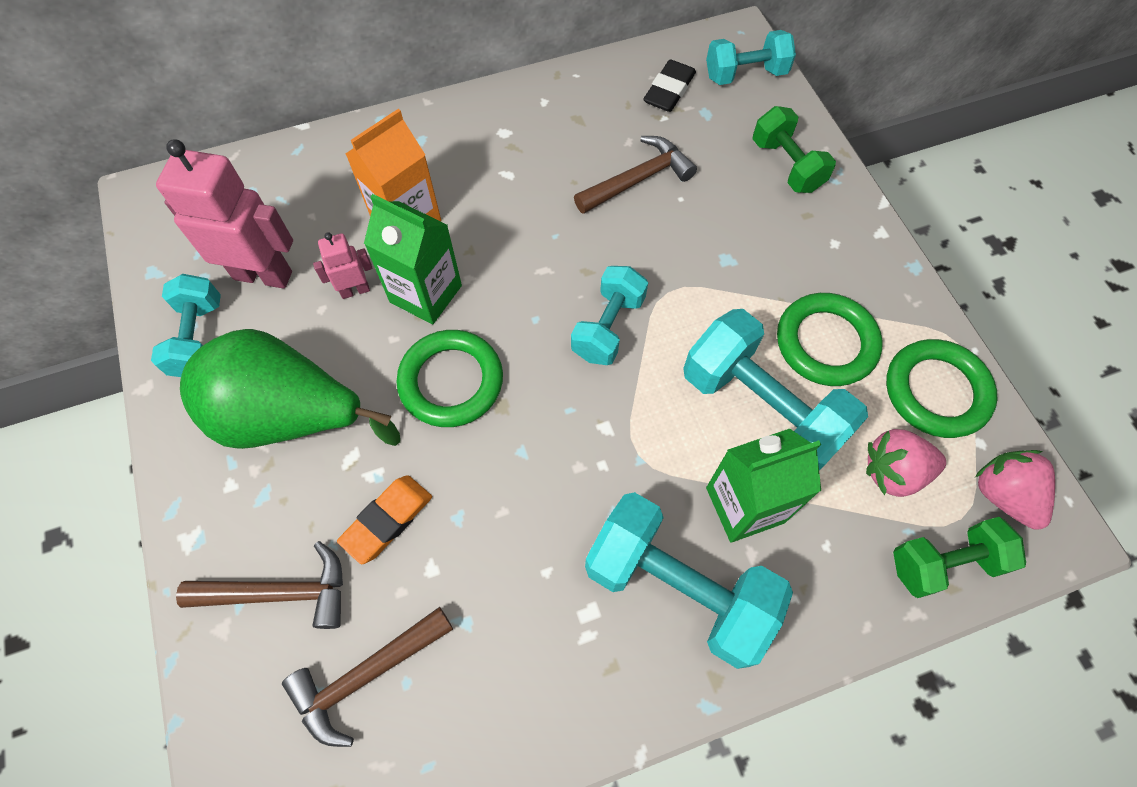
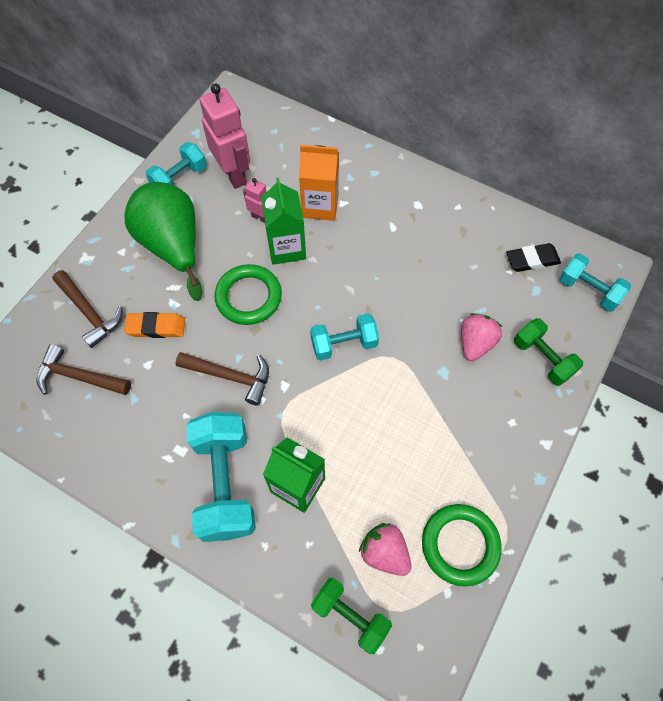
camera: 50 degrees right, 0 degrees up
brown hammer [574,136,697,214] -> brown hammer moved to [176,352,269,406]
turquoise dumbbell [683,309,868,470] -> none
green dumbbell [752,106,836,193] -> green dumbbell turned 60 degrees counterclockwise [514,318,583,386]
green ring [777,293,883,386] -> none
pink strawberry [975,450,1055,530] -> pink strawberry moved to [461,313,502,361]

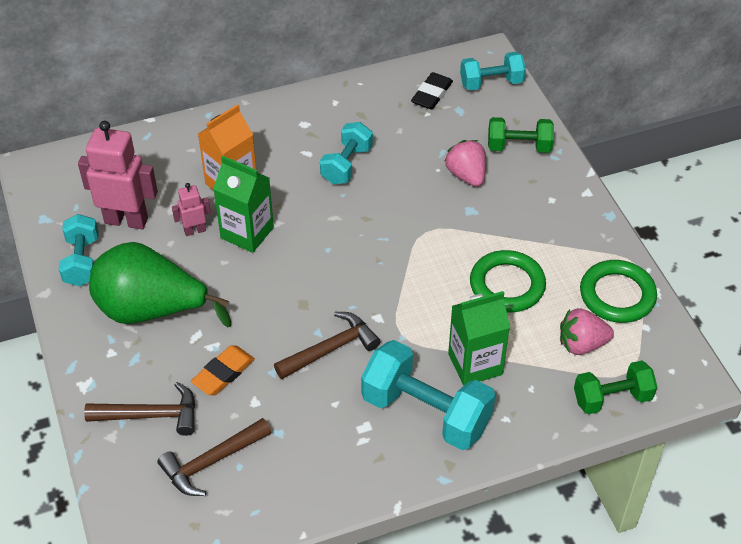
camera: 50 degrees left, 15 degrees down
green ring [214,264,282,325] -> green ring moved to [470,250,546,312]
turquoise dumbbell [310,313,379,361] -> turquoise dumbbell moved to [320,122,373,184]

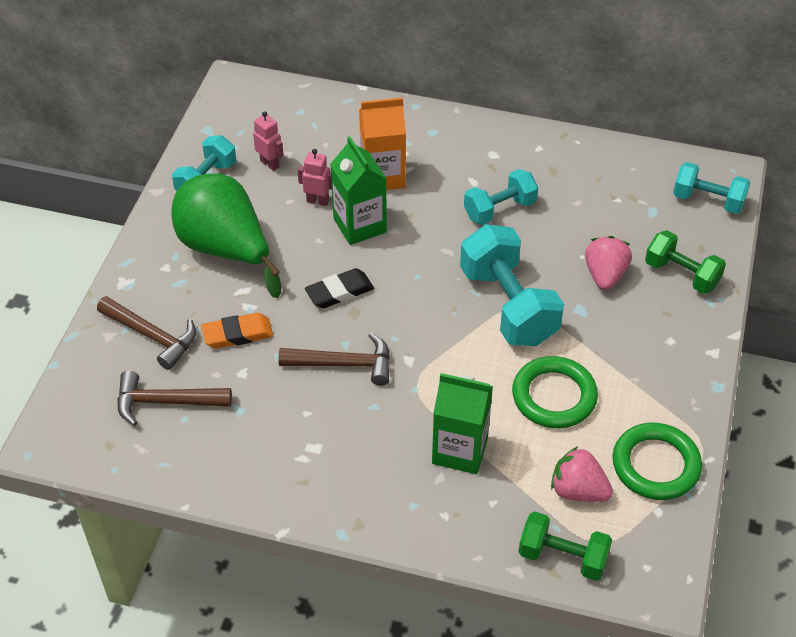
camera: 35 degrees right, 0 degrees up
pink robot [78,121,158,229] -> pink robot [253,111,284,171], size x0.50
turquoise dumbbell [361,340,496,450] -> turquoise dumbbell moved to [460,224,564,346]
black eraser [411,72,453,110] -> black eraser moved to [305,268,374,308]

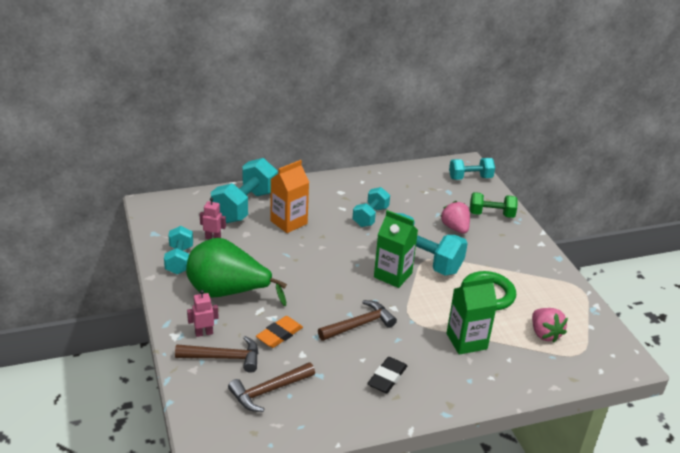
camera: 35 degrees left, 15 degrees down
pink robot [298,149,332,206] -> pink robot moved to [187,290,219,337]
black eraser [305,268,374,308] -> black eraser moved to [367,357,407,393]
green carton [330,136,387,245] -> green carton moved to [374,210,418,288]
green dumbbell [519,512,612,581] -> none
pink strawberry [551,446,613,502] -> pink strawberry turned 105 degrees counterclockwise [532,308,568,343]
green ring [613,423,702,500] -> none
none -> turquoise dumbbell [211,158,278,223]

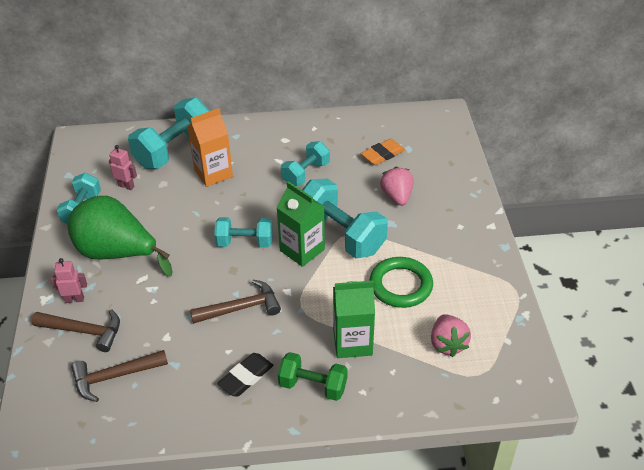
camera: 15 degrees right, 10 degrees up
orange eraser [256,316,303,348] -> orange eraser moved to [361,139,405,165]
turquoise dumbbell [449,158,495,180] -> turquoise dumbbell moved to [214,217,273,248]
green dumbbell [470,192,518,218] -> green dumbbell moved to [278,352,348,401]

